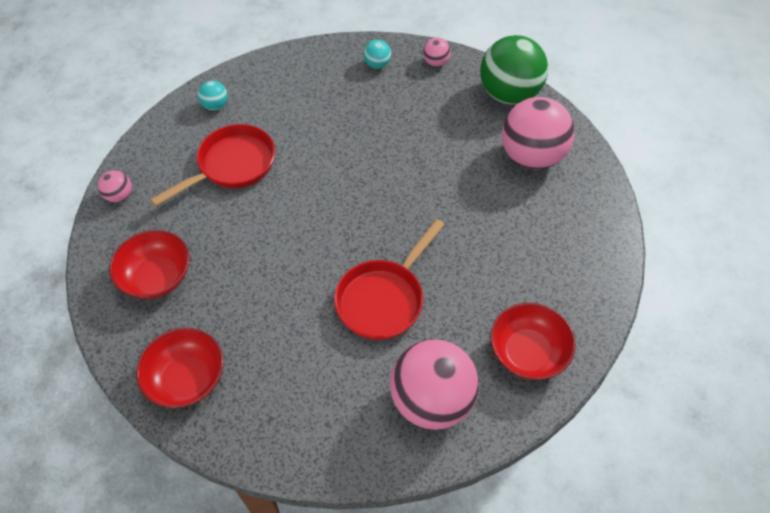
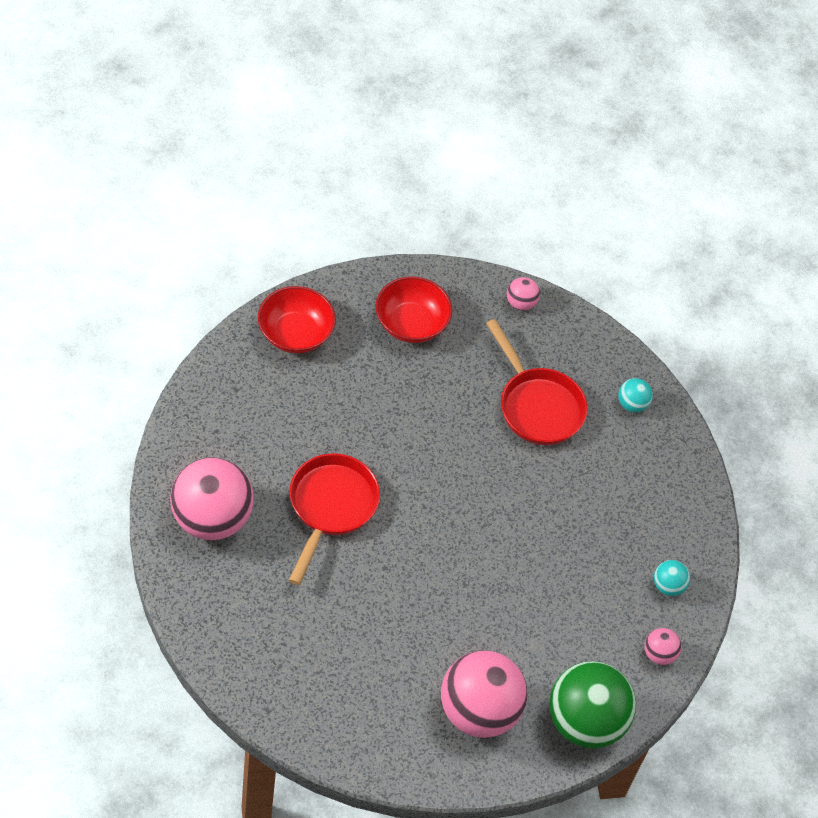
camera: 95 degrees right, 0 degrees up
red pan [334,219,445,340] -> red pan turned 60 degrees clockwise [289,453,380,585]
red bowl [490,303,575,380] -> none

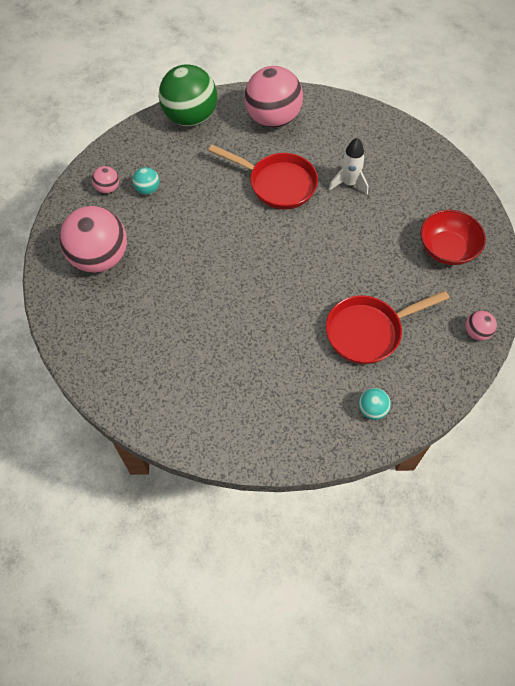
camera: 105 degrees right, 5 degrees up
red bowl [258,286,336,353] -> none
green ball [549,661,636,749] -> green ball moved to [159,64,217,126]
pink ball [644,628,681,665] -> pink ball moved to [92,166,119,194]
turquoise ball [654,560,690,596] -> turquoise ball moved to [132,167,160,195]
none -> white rocket [329,138,368,195]

